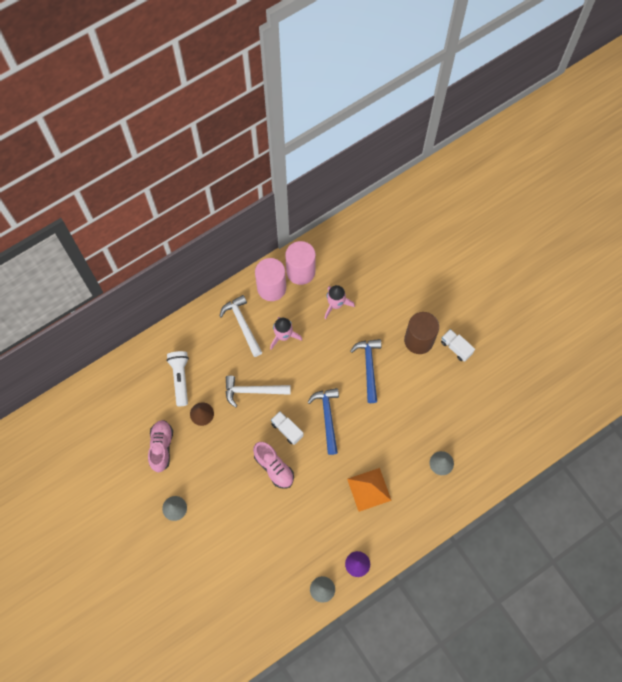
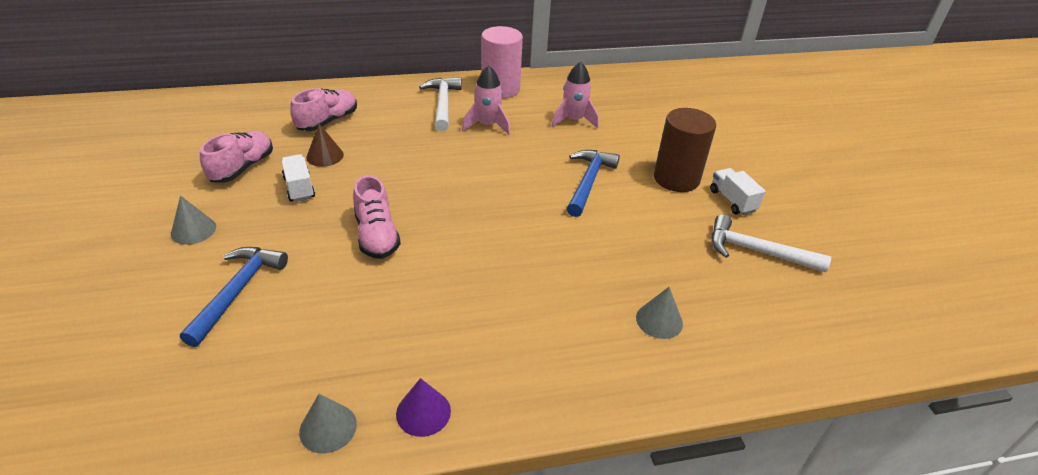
camera: 20 degrees right, 30 degrees down
white flashlight [167,351,189,406] -> pink shoe [290,88,357,131]
white hammer [225,375,291,408] -> white hammer moved to [712,214,831,272]
white truck [271,411,304,445] -> white truck moved to [281,154,315,202]
pink cylinder [285,241,316,285] -> none
blue hammer [307,388,339,455] -> blue hammer moved to [180,247,288,347]
orange pyramid [347,468,392,512] -> none

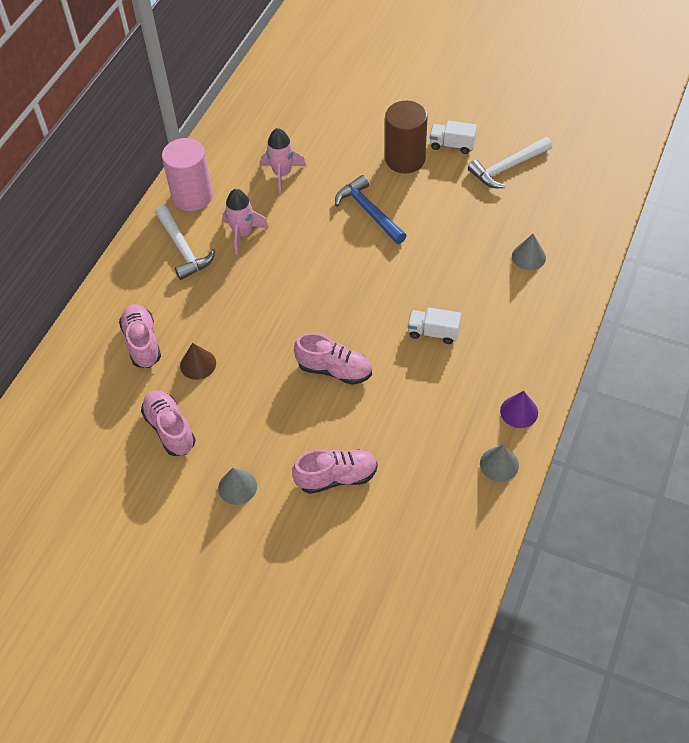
camera: 50 degrees left, 15 degrees up
blue hammer [180,247,288,347] -> pink shoe [292,449,378,494]
white truck [281,154,315,202] -> white truck moved to [408,308,461,344]
white hammer [419,77,461,131] -> white hammer turned 150 degrees counterclockwise [155,205,216,280]

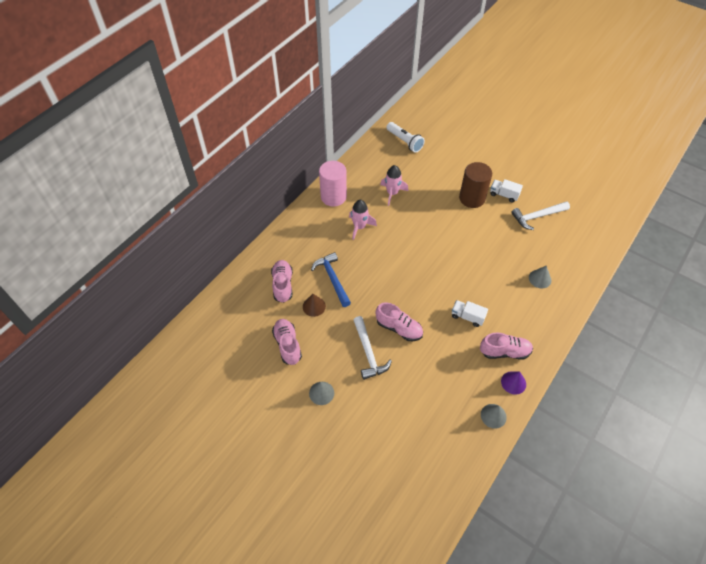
camera: 10 degrees right, 0 degrees up
white hammer [155,205,216,280] -> white hammer moved to [354,316,392,380]
pink shoe [292,449,378,494] -> pink shoe moved to [480,332,533,360]
blue hammer [335,175,407,244] -> blue hammer moved to [311,252,351,307]
none -> white flashlight [386,122,425,153]

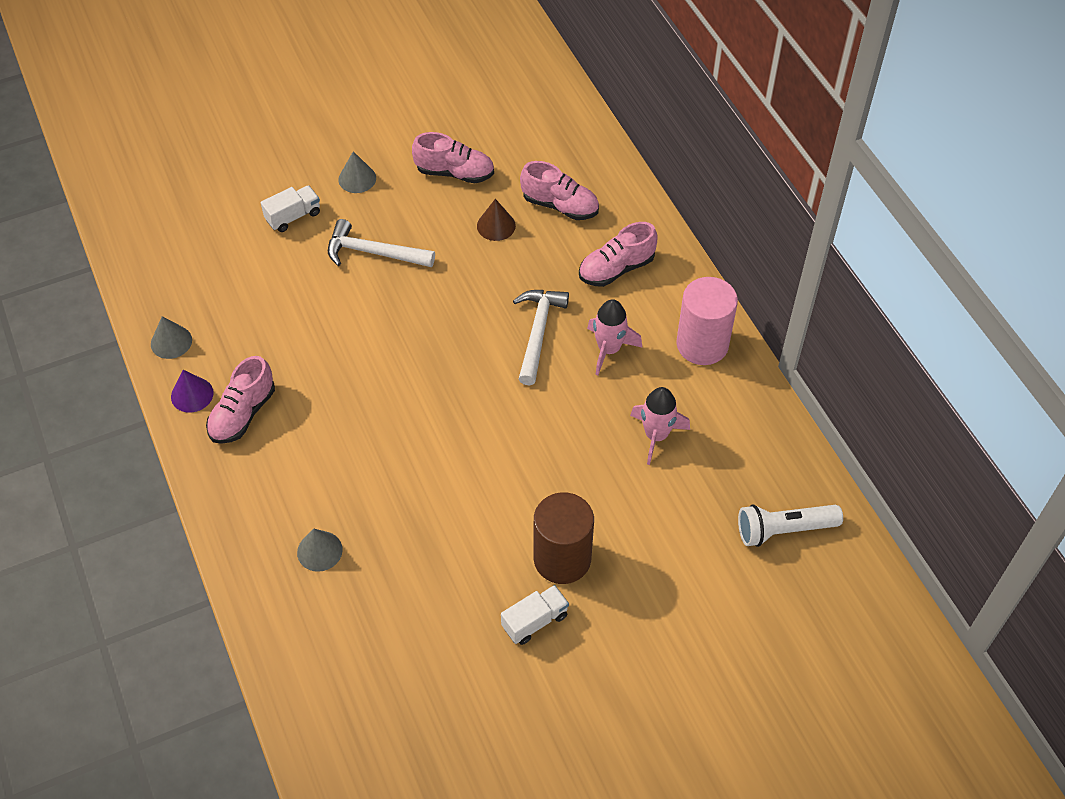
camera: 120 degrees right, 0 degrees up
blue hammer [311,252,351,307] -> none
pink shoe [376,302,423,341] -> pink shoe moved to [579,222,658,287]
white truck [452,300,488,327] -> white truck moved to [261,186,320,232]
white hammer [511,201,570,230] -> white hammer moved to [513,290,569,385]

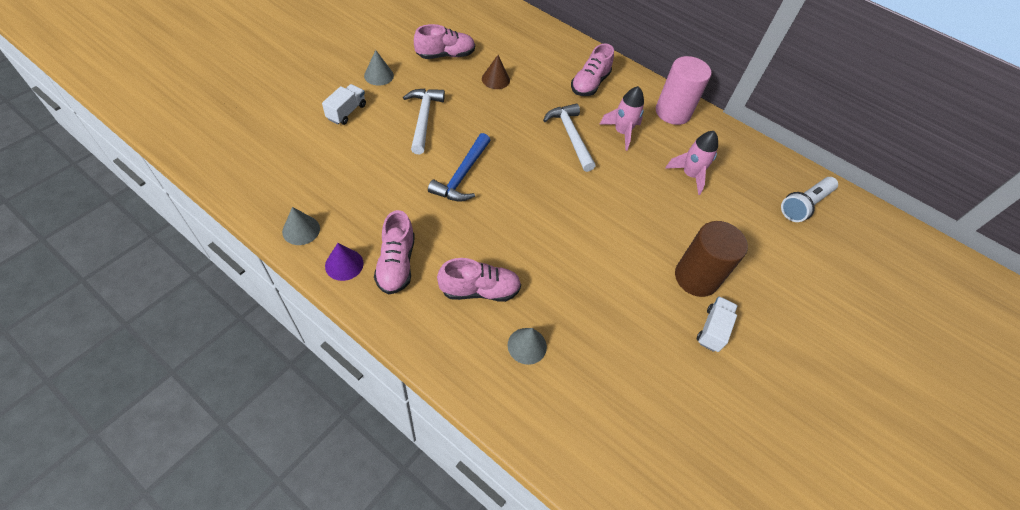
camera: 35 degrees left, 0 degrees up
white hammer [328,219,435,267] -> white hammer turned 105 degrees clockwise [403,88,445,154]
pink shoe [520,161,599,220] -> pink shoe moved to [437,258,521,302]
none -> blue hammer [428,133,491,202]

